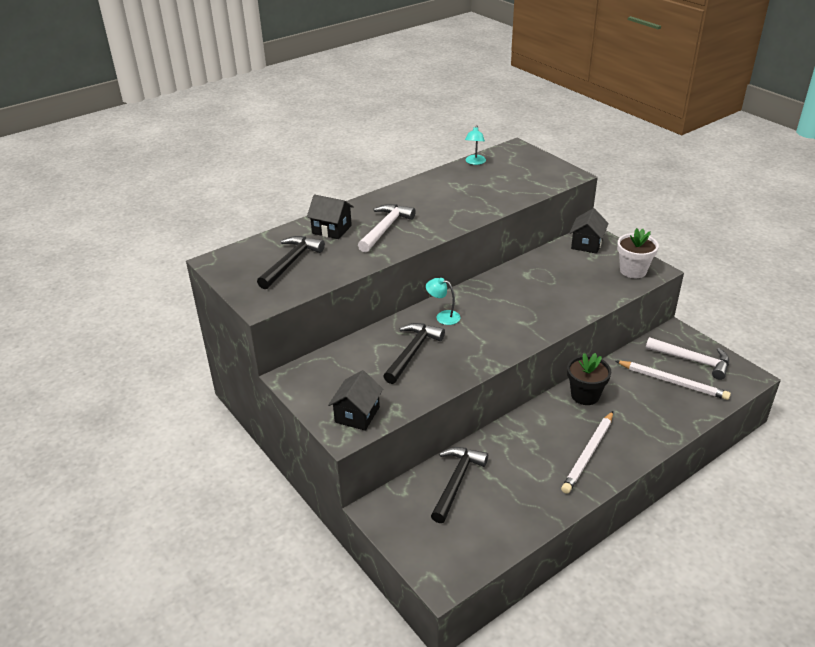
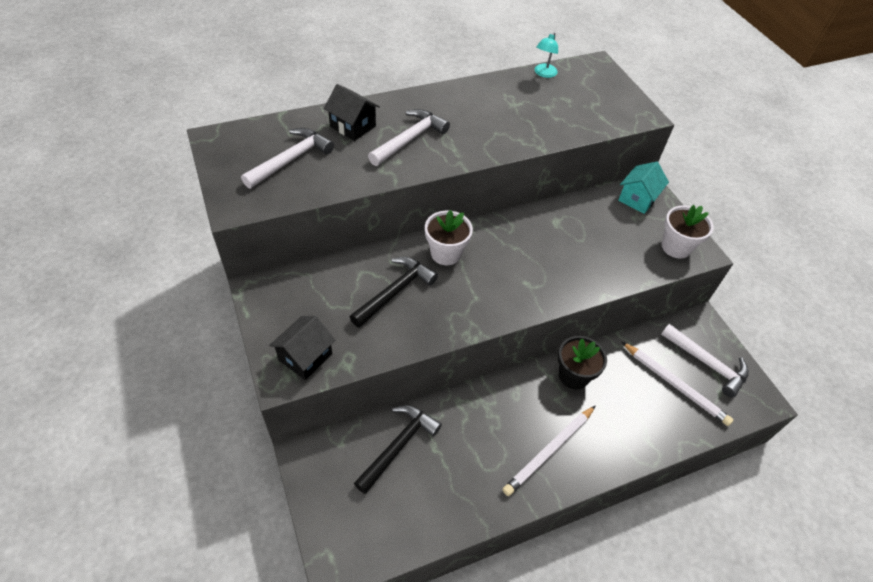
camera: 10 degrees right, 15 degrees up
black hammer [257,236,325,289] -> white hammer [241,128,334,189]
turquoise lamp [426,278,460,325] -> white flower pot [425,210,473,265]
black house [570,208,609,254] -> turquoise house [618,161,669,214]

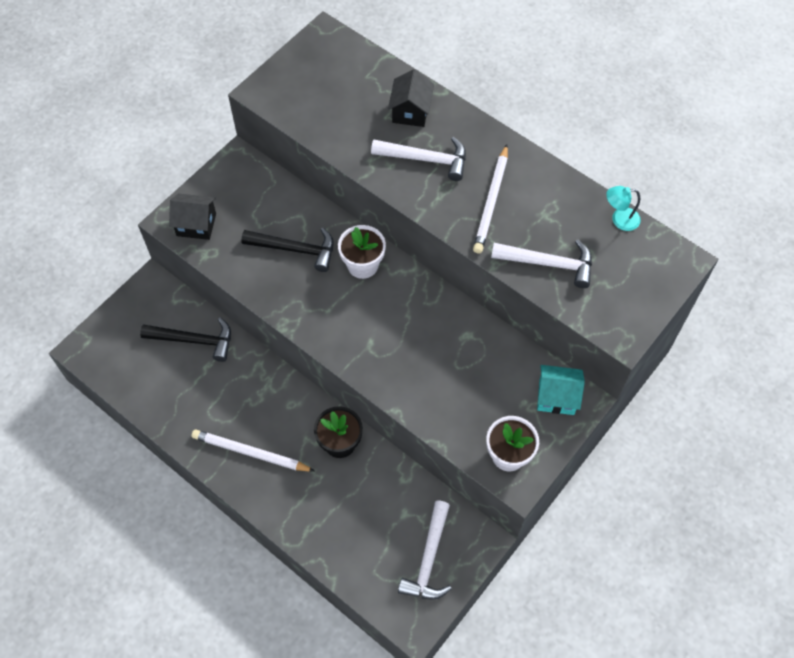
camera: 65 degrees right, 10 degrees up
white hammer [241,128,334,189] -> white hammer moved to [491,240,592,288]
white pencil [622,342,733,426] -> white pencil moved to [473,144,508,253]

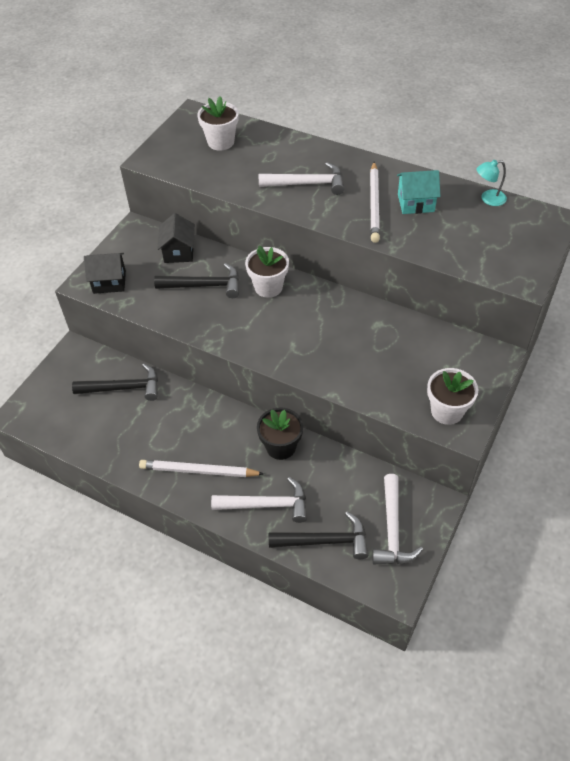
camera: 10 degrees left, 10 degrees down
black house [388,69,434,127] -> black house moved to [157,213,195,263]
white hammer [491,240,592,288] -> white hammer moved to [211,477,307,523]
turquoise house [537,365,585,415] -> turquoise house moved to [397,170,441,214]
none -> white flower pot [197,96,239,151]
none -> black hammer [269,512,368,559]

